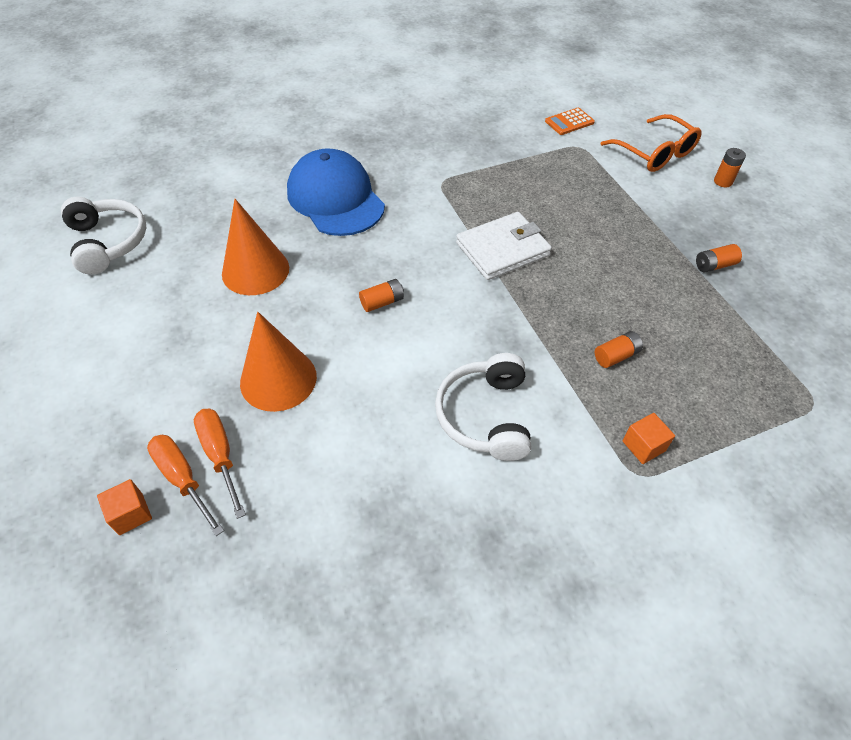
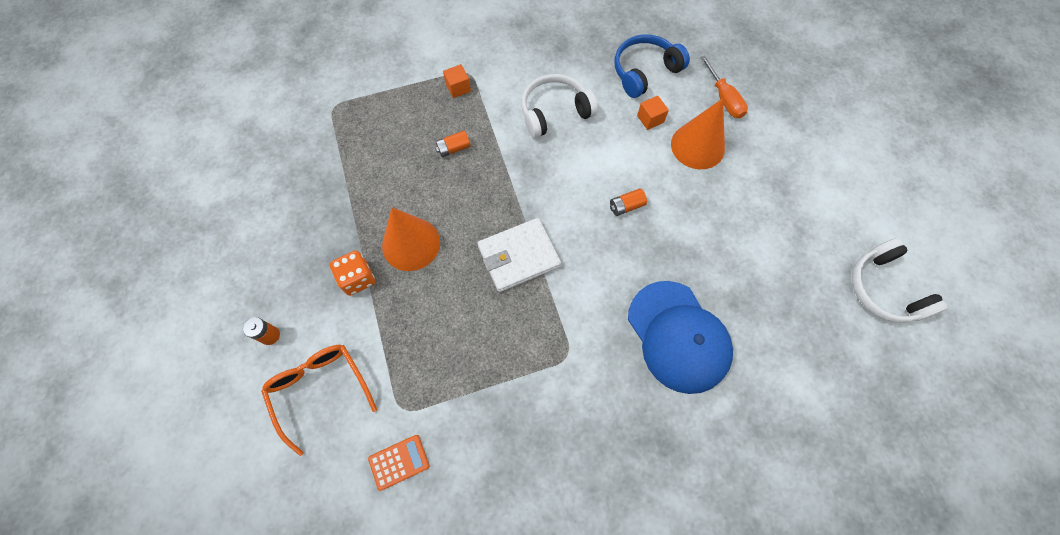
camera: 175 degrees left, 15 degrees up
orange cube [97,479,152,535] -> orange cube moved to [637,96,669,130]
orange screwdriver [147,435,224,536] -> none
orange cone [222,199,289,295] -> orange cone moved to [382,207,440,271]
white headphones [435,353,531,461] -> white headphones turned 120 degrees counterclockwise [521,74,598,138]
orange battery [696,244,742,272] -> none
none -> orange dice [330,250,375,296]
none -> blue headphones [615,34,690,98]

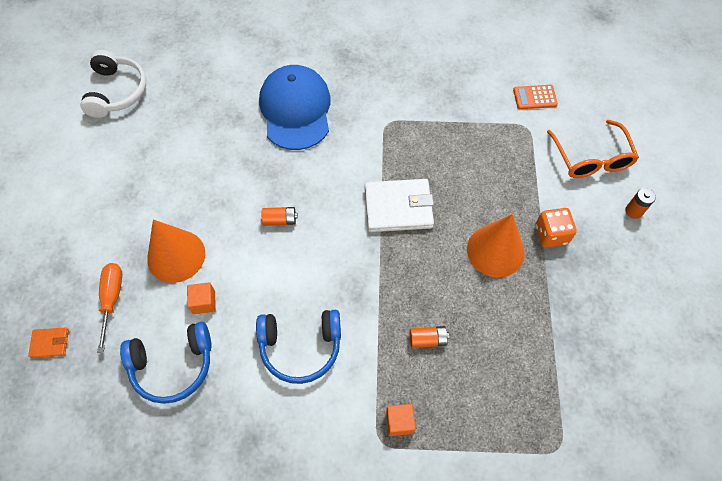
camera: 160 degrees left, 5 degrees down
white headphones [521,74,598,138] -> blue headphones [256,310,341,384]
none -> orange wallet [28,327,69,358]

